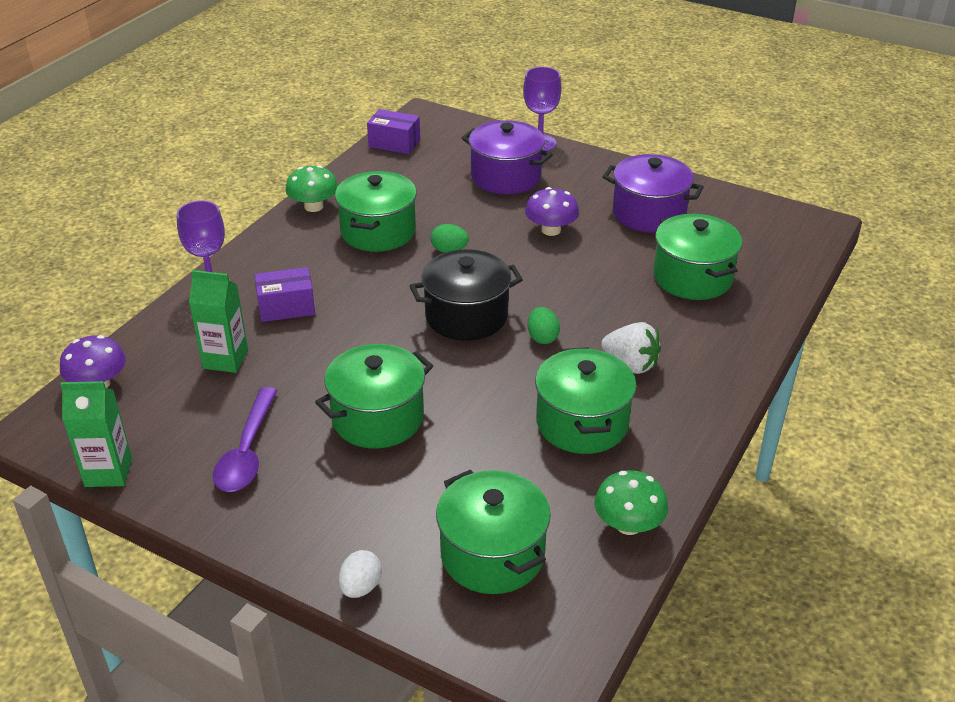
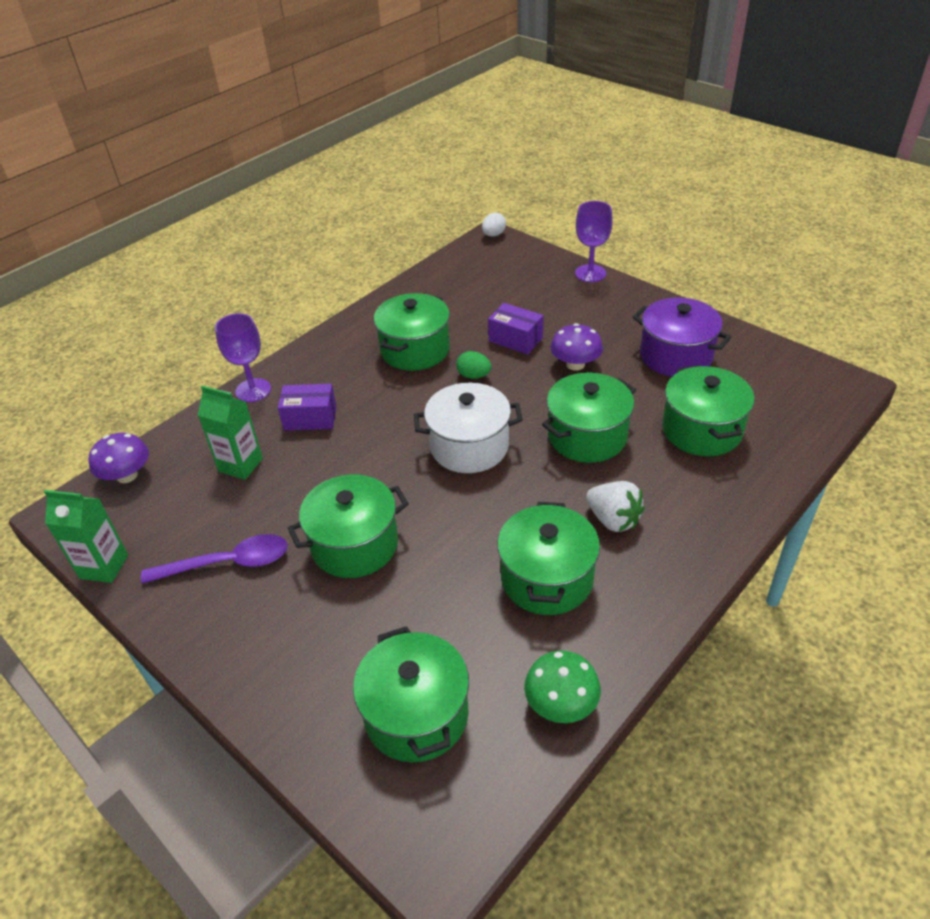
camera: 15 degrees right, 5 degrees up
purple spoon [213,387,278,492] -> purple spoon turned 120 degrees counterclockwise [141,534,288,584]
green mushroom [285,165,338,212] -> none
white egg [339,550,382,598] -> white egg moved to [482,212,506,237]
purple box [367,109,420,154] -> purple box moved to [488,303,543,355]
black pot [410,249,523,341] -> white pot [414,383,523,473]
purple pot [462,120,553,194] -> none
green egg [527,307,560,344] -> none
none -> green pot [542,373,636,463]

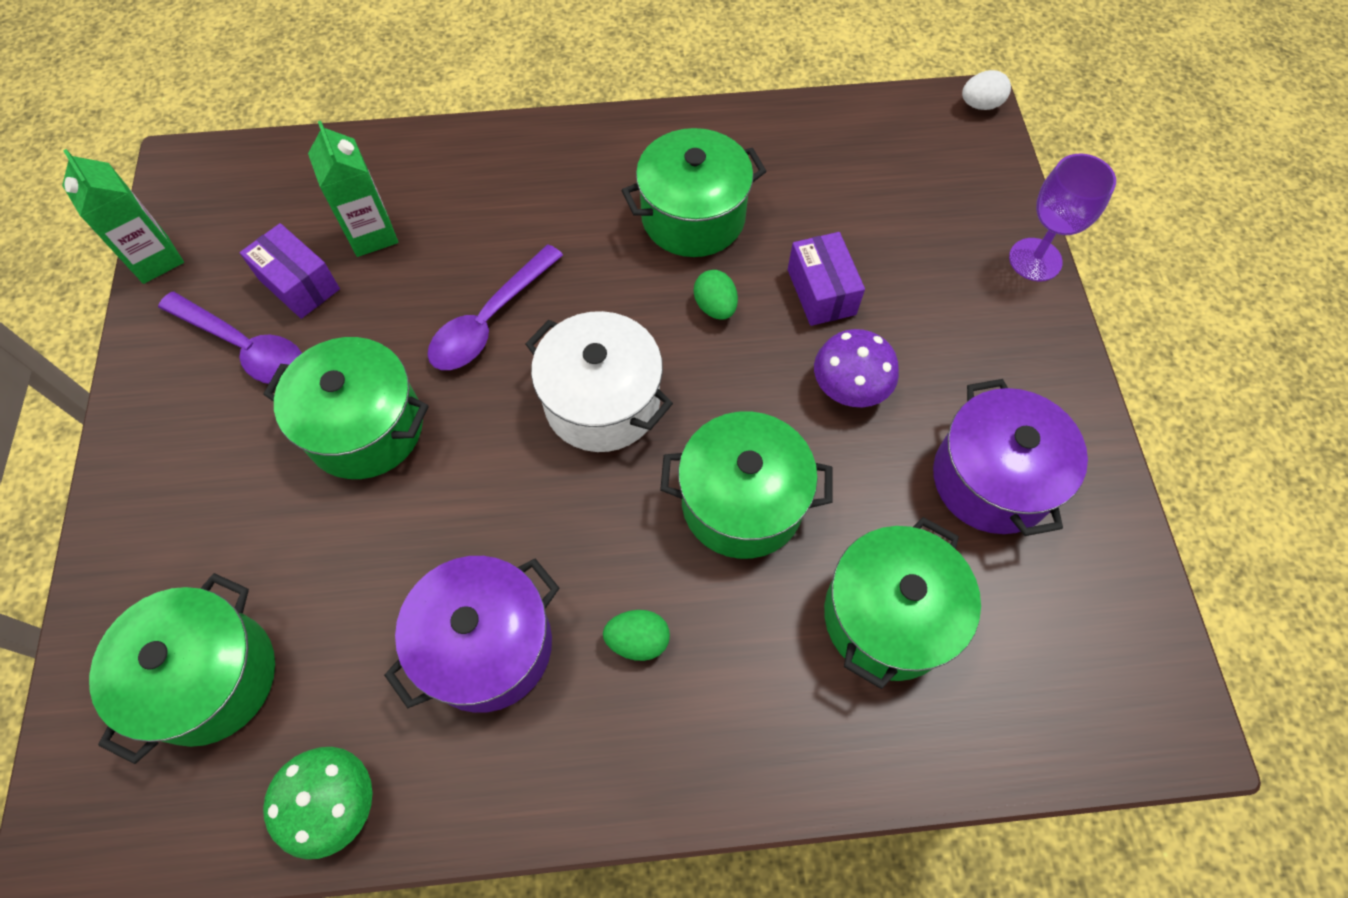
camera: 40 degrees right, 20 degrees up
purple mushroom [89,433,149,483] -> none
purple goblet [215,313,271,402] -> none
purple box [278,384,337,431] -> purple box moved to [240,223,340,319]
green pot [497,502,600,615] -> purple pot [384,556,559,713]
white strawberry [586,481,645,532] -> green egg [603,610,670,661]
none -> purple spoon [427,244,563,370]

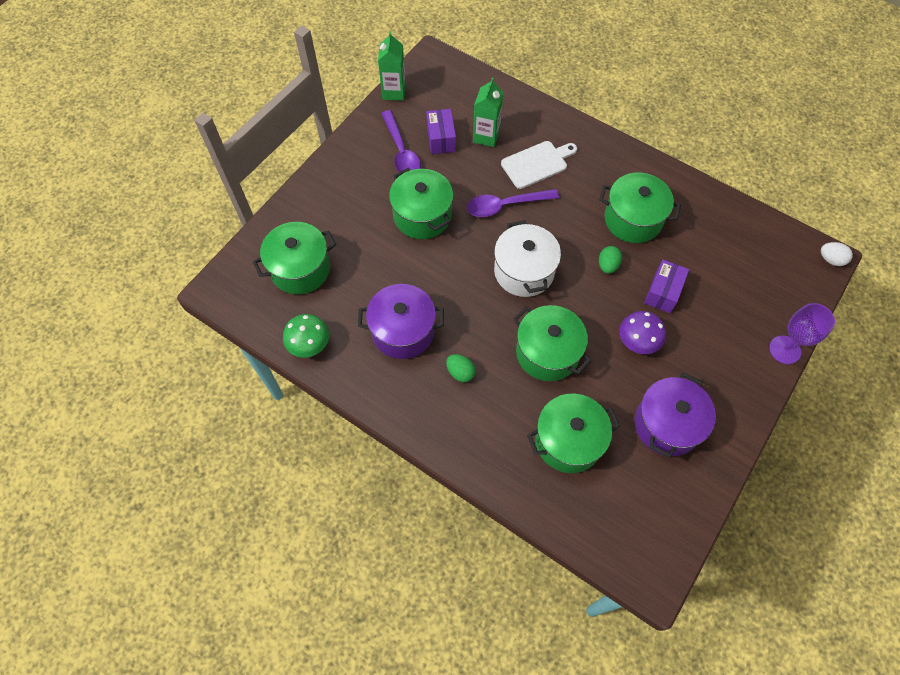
camera: 40 degrees right, 0 degrees up
none -> white cutting board [501,141,577,189]

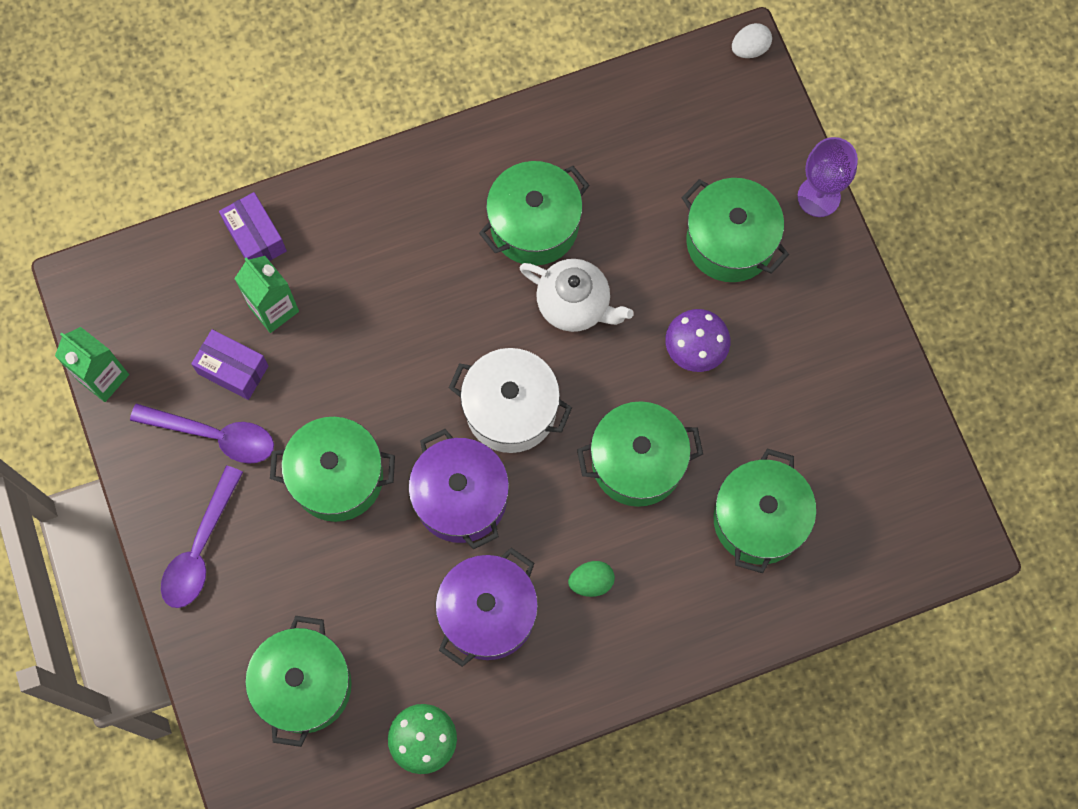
camera: 55 degrees left, 10 degrees up
purple spoon [467,189,559,217] -> purple spoon moved to [161,466,243,608]
white cutting board [501,141,577,189] -> none
green egg [599,246,622,274] -> white teapot [520,259,634,332]
purple pot [634,372,716,458] -> purple pot moved to [408,429,509,549]
purple box [644,260,689,313] -> purple box moved to [219,192,287,261]
none -> green pot [682,178,789,282]

